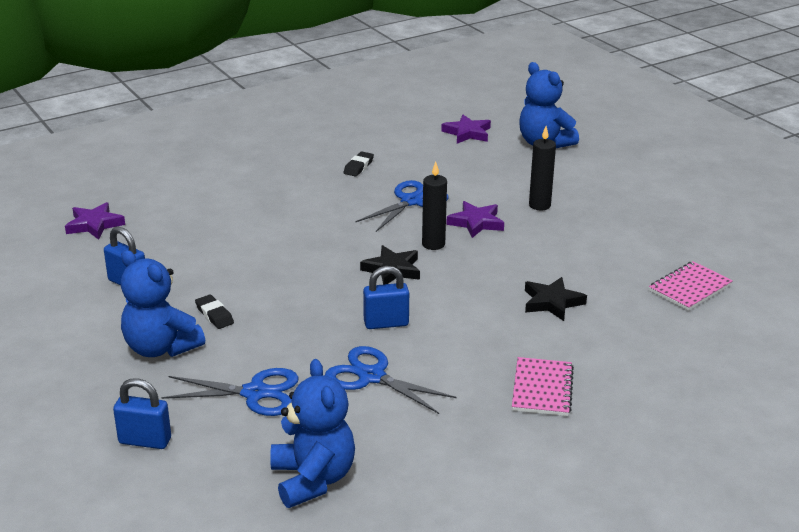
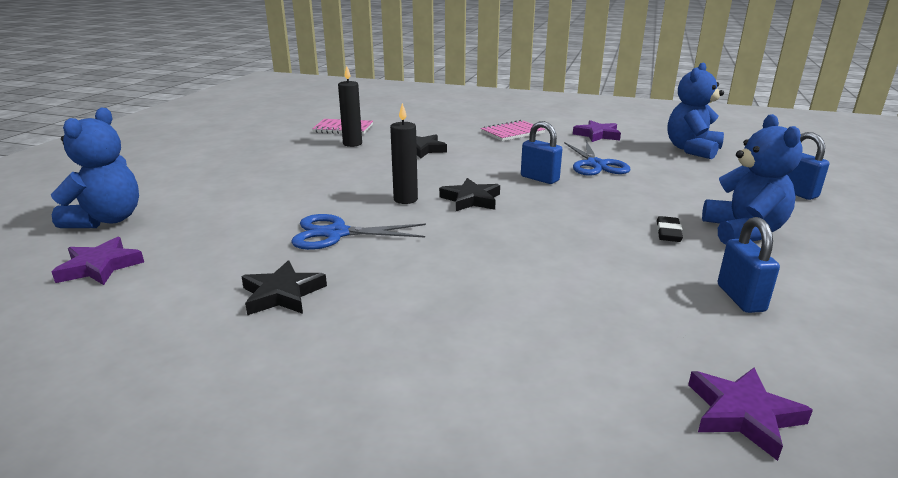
camera: 130 degrees left, 5 degrees down
blue scissors [161,368,299,416] -> none
black eraser [343,152,374,177] -> black star [241,260,327,315]
purple star [446,201,504,238] -> purple star moved to [573,120,621,142]
black candle [529,126,556,210] -> black candle moved to [338,66,362,147]

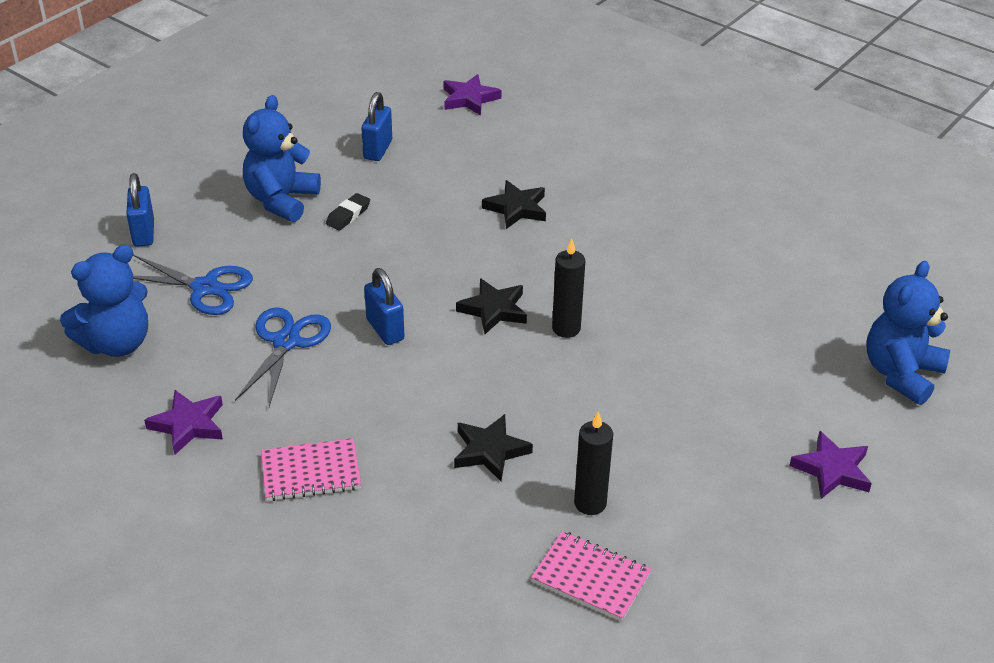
camera: 160 degrees left, 15 degrees up
purple star [51,237,144,285] -> purple star moved to [789,431,872,499]
black star [241,260,327,315] -> black star moved to [482,180,546,229]
blue scissors [291,214,426,250] -> blue scissors moved to [133,255,253,315]

